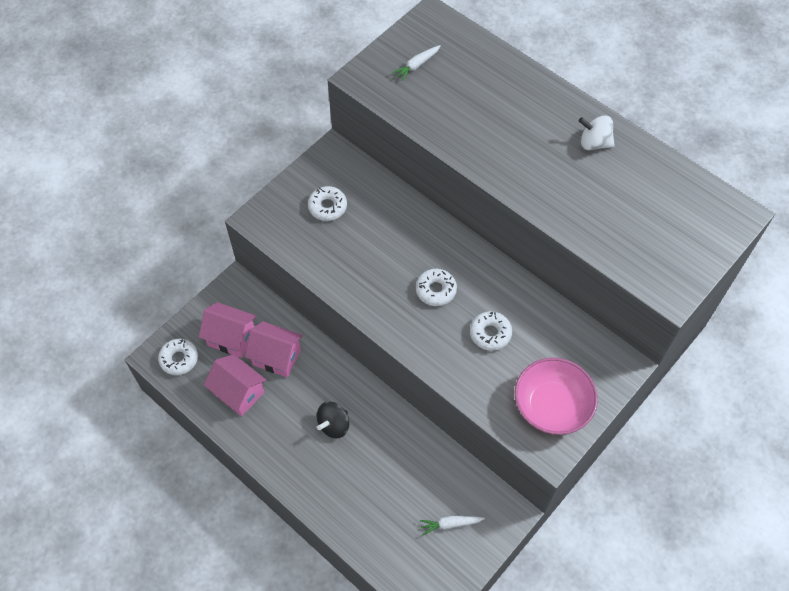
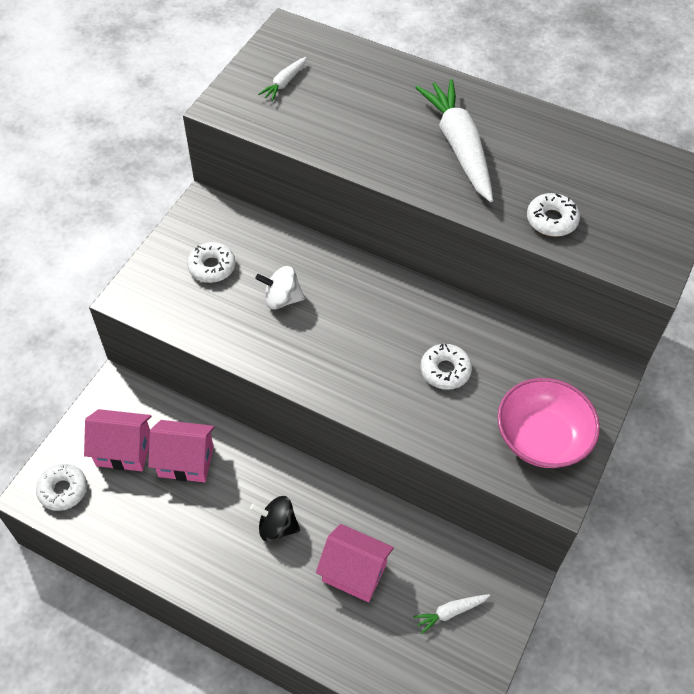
camera: 15 degrees left, 5 degrees down
pink house [204,354,266,416] -> pink house moved to [316,524,394,602]
black spinning top [317,401,349,438] -> black spinning top turned 75 degrees clockwise [250,496,300,542]
white donut [416,269,457,306] -> white donut moved to [527,193,580,237]
white spinning top [579,115,615,150] -> white spinning top moved to [255,266,305,310]
none -> white carrot [415,79,493,202]

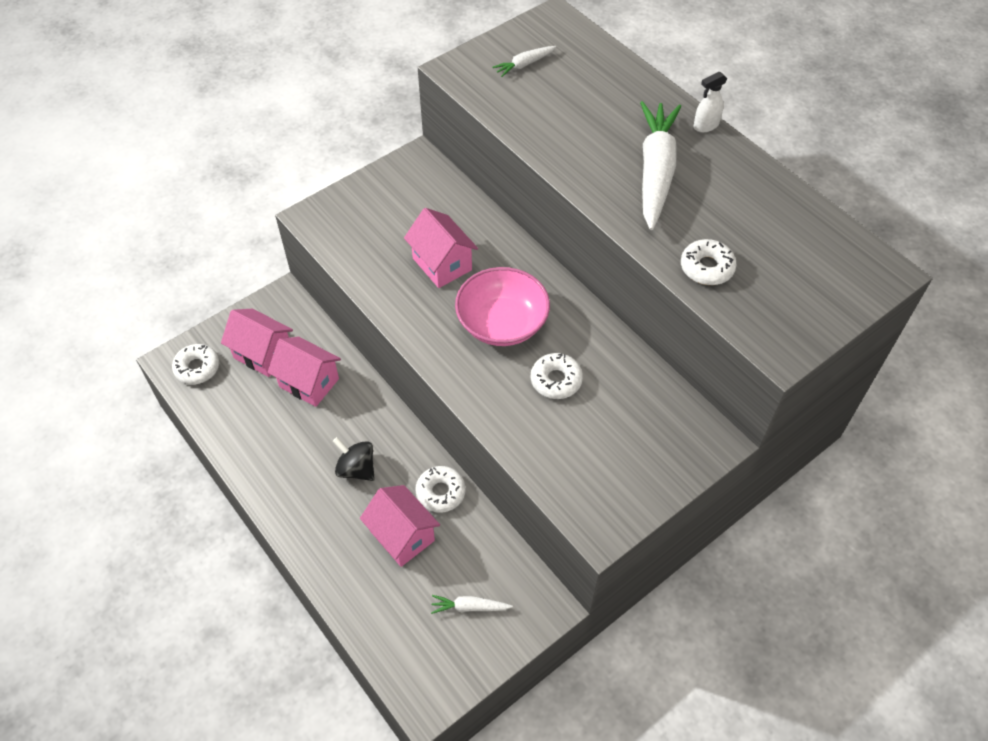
camera: 25 degrees right, 0 degrees up
white donut [187,242,236,283] -> white donut moved to [415,466,465,513]
white spinning top [255,266,305,310] -> pink house [404,208,478,288]
pink bowl [497,378,600,468] -> pink bowl moved to [455,267,550,346]
none -> white spray bottle [693,72,728,132]

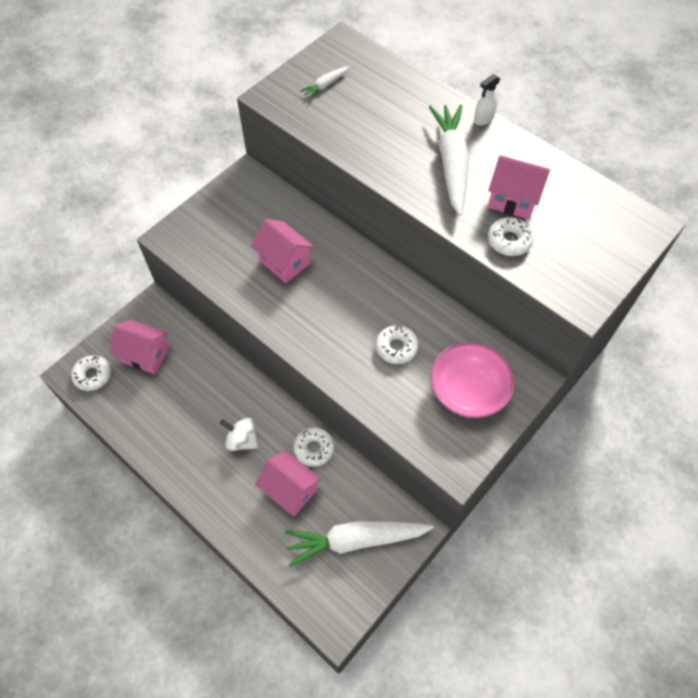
camera: 10 degrees left, 5 degrees up
pink house [268,337,341,407] -> pink house moved to [488,155,550,219]
black spinning top [333,437,375,481] -> white spinning top [220,418,259,451]
white carrot [431,595,513,614] -> white carrot [285,521,434,567], size x2.24
pink bowl [455,267,550,346] -> pink bowl moved to [430,342,514,418]

